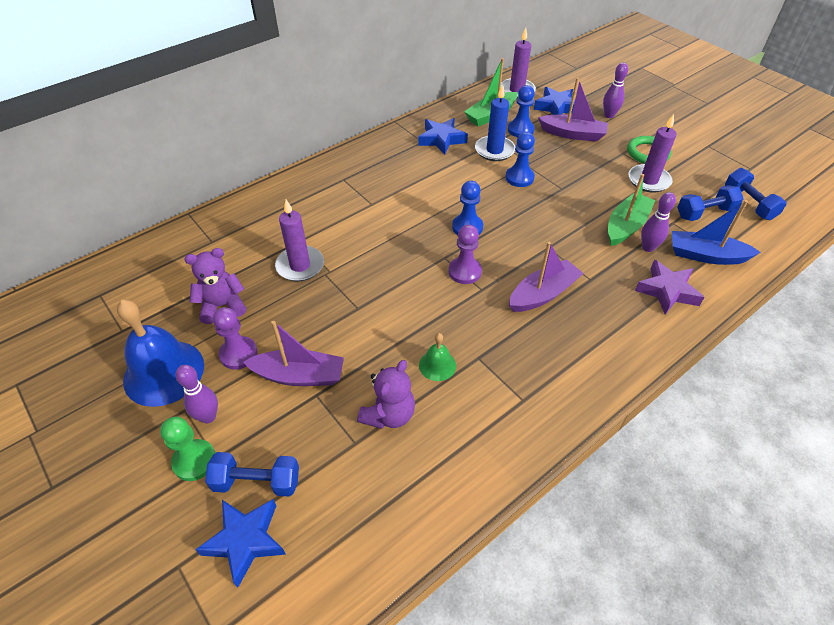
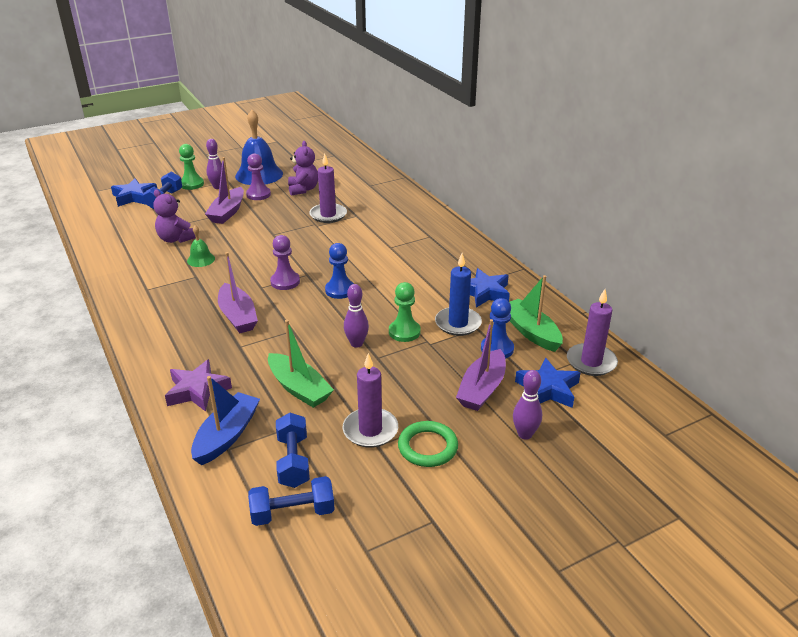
camera: 100 degrees right, 15 degrees down
blue pawn [505,132,535,187] -> green pawn [389,282,421,342]
purple bowling pin [641,192,676,252] -> purple bowling pin moved to [344,284,369,348]

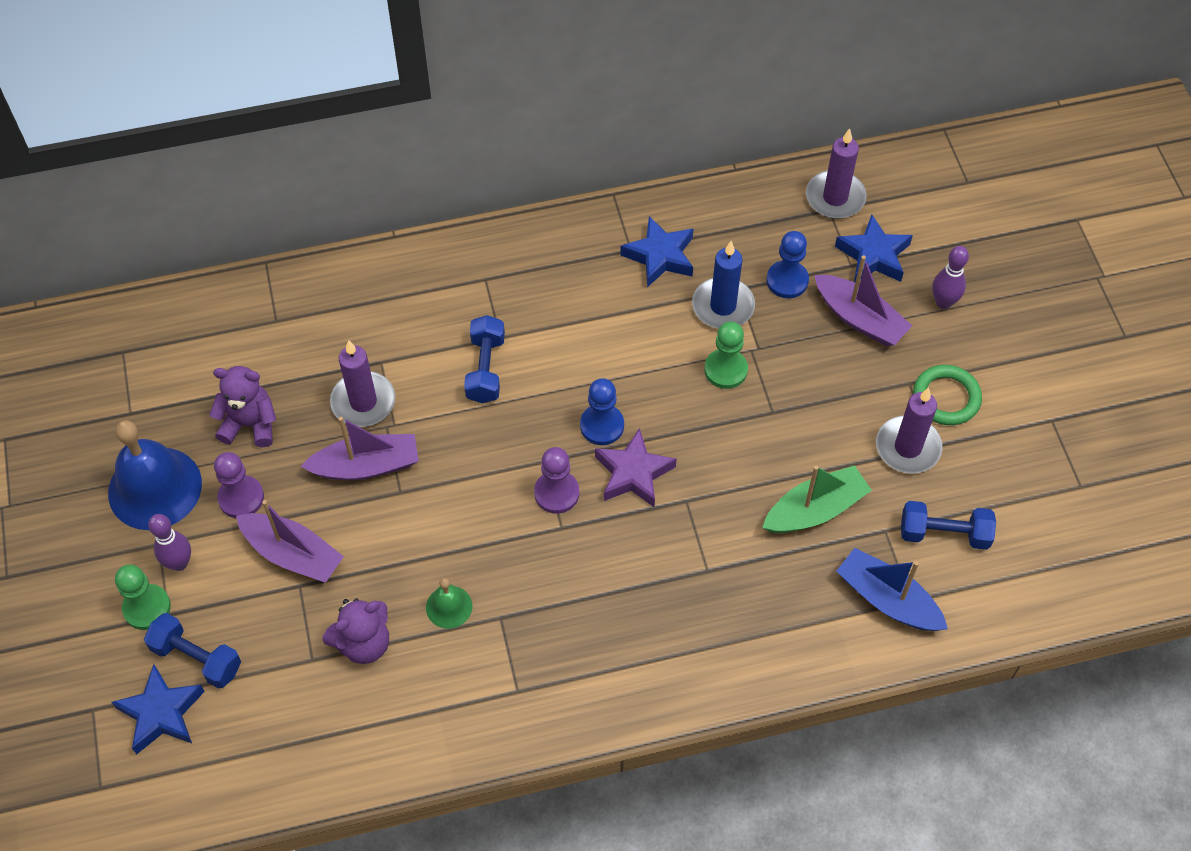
camera: 75 degrees left, 25 degrees up
purple star [165,359,232,412] -> purple star moved to [595,428,677,507]
purple boat [218,252,258,333] -> purple boat moved to [301,417,419,480]
blue dumbbell [248,476,335,526] -> blue dumbbell moved to [464,315,505,403]
purple bowling pin [344,284,369,348] -> none
green boat [509,275,563,352] -> none

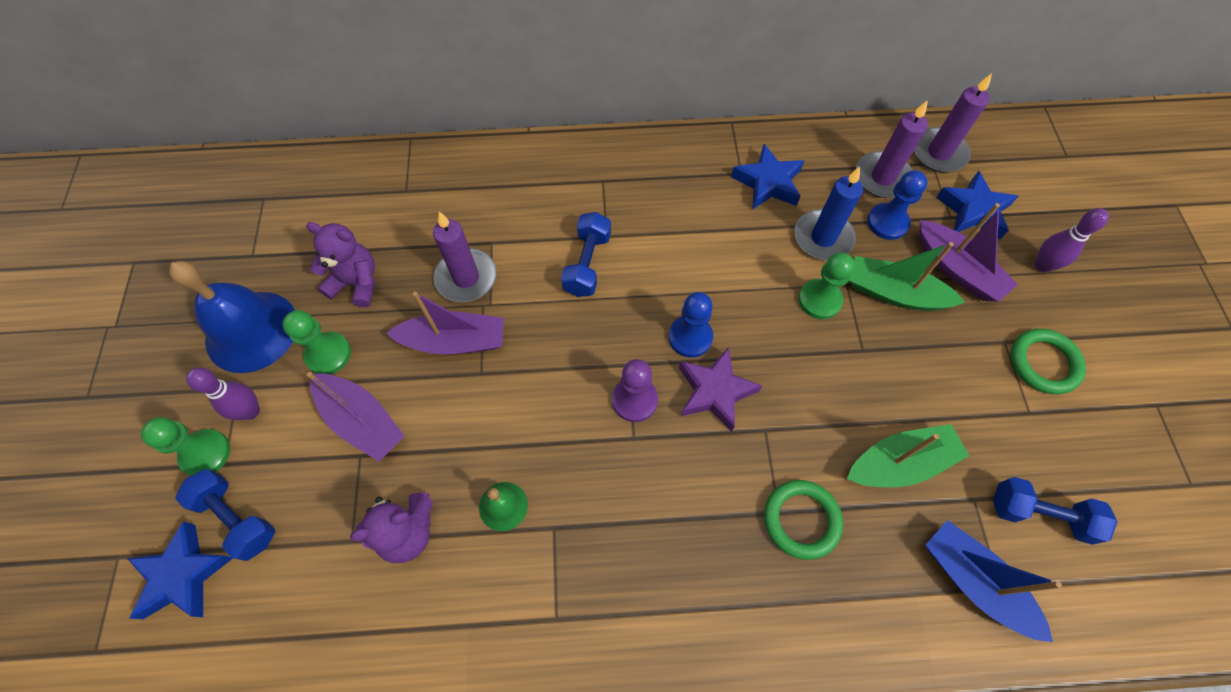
camera: 10 degrees right, 5 degrees up
purple pawn [214,452,264,518] -> green pawn [282,310,351,374]
purple candle [876,388,942,473] -> purple candle moved to [856,100,928,198]
none -> green ring [764,480,843,560]
none -> green boat [849,242,965,311]

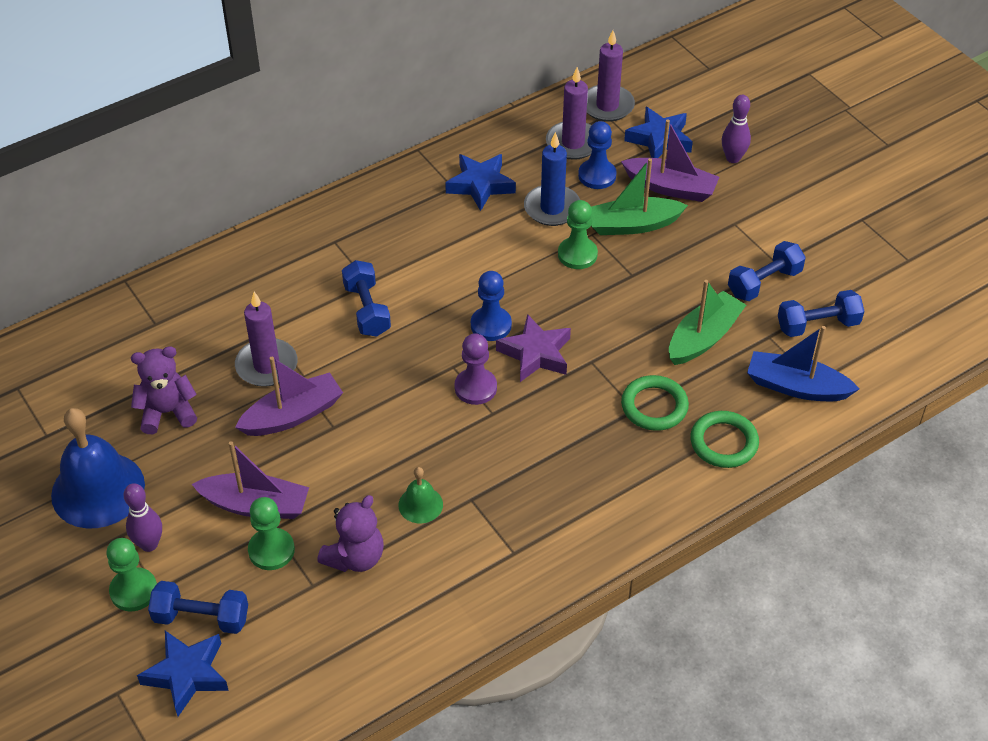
camera: 30 degrees left, 15 degrees down
green pawn [282,310,351,374] -> green pawn moved to [248,497,295,570]
green ring [1011,329,1086,394] -> green ring moved to [690,411,759,468]
none -> blue dumbbell [728,241,806,301]

